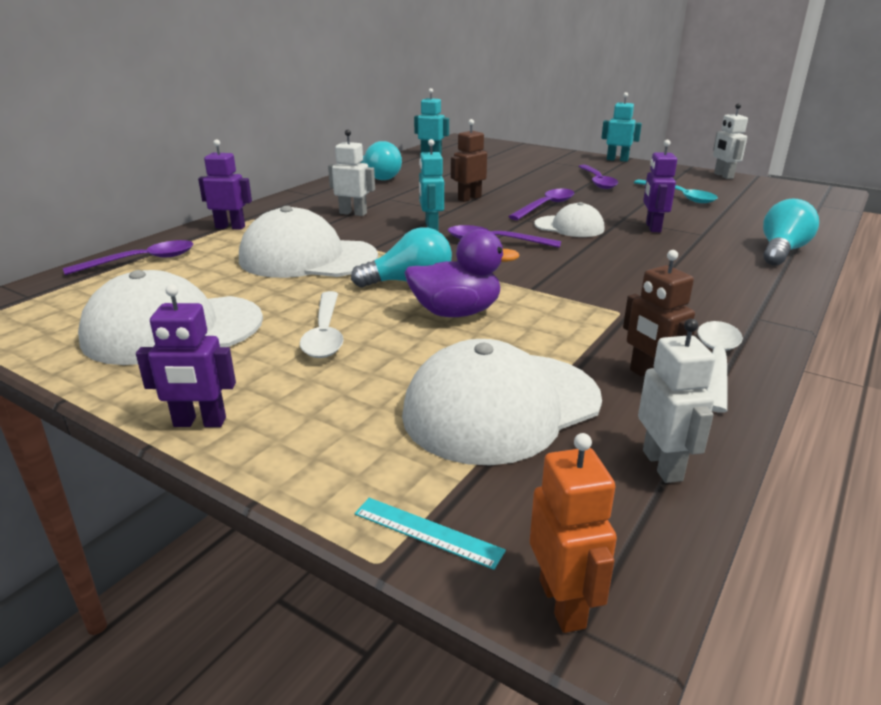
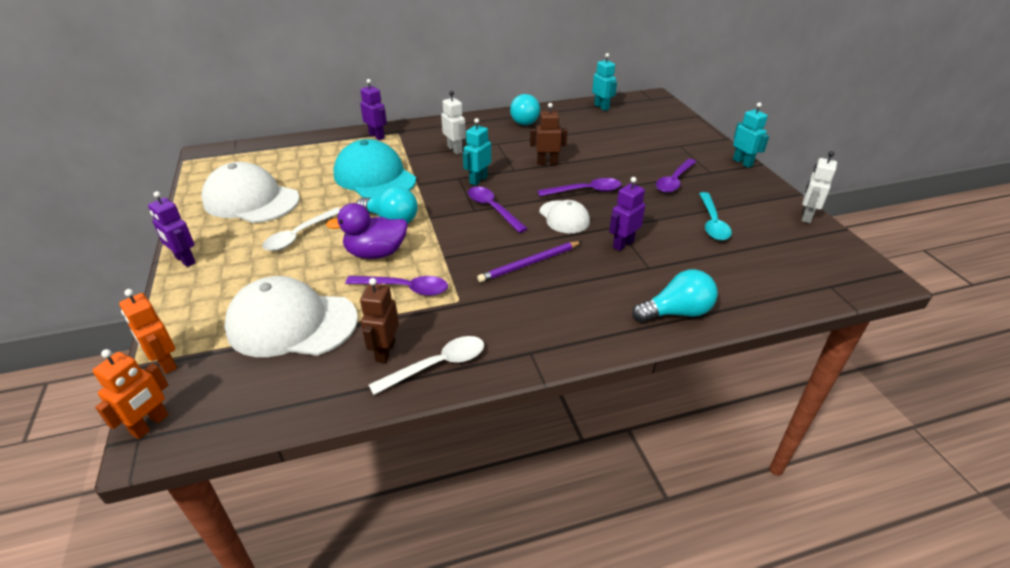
camera: 40 degrees right, 10 degrees up
purple spoon [63,240,193,275] -> purple spoon moved to [345,276,448,296]
white cap [239,206,378,278] -> turquoise cap [333,139,416,198]
turquoise ruler [355,498,506,570] -> orange robot [119,289,177,374]
purple duck [405,229,520,317] -> purple duck turned 135 degrees clockwise [326,203,408,259]
white robot [638,319,715,483] -> none
none -> purple pencil [477,241,582,282]

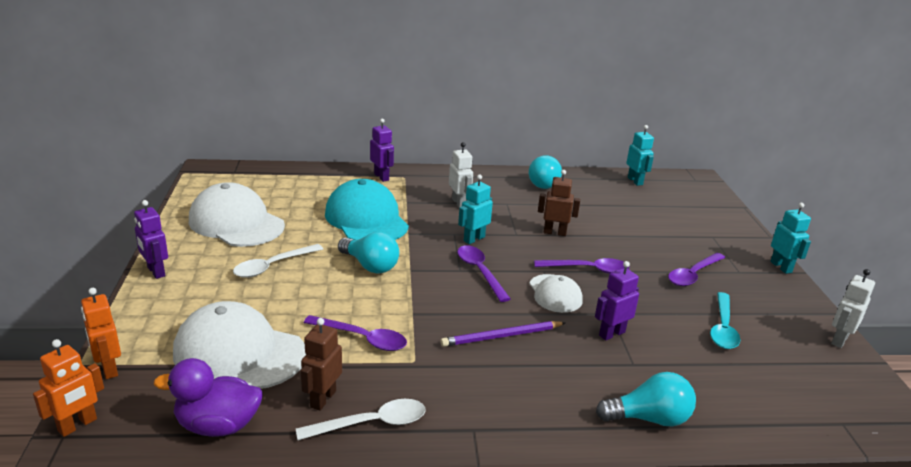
camera: 10 degrees right, 10 degrees down
purple duck [326,203,408,259] -> purple duck moved to [154,358,263,437]

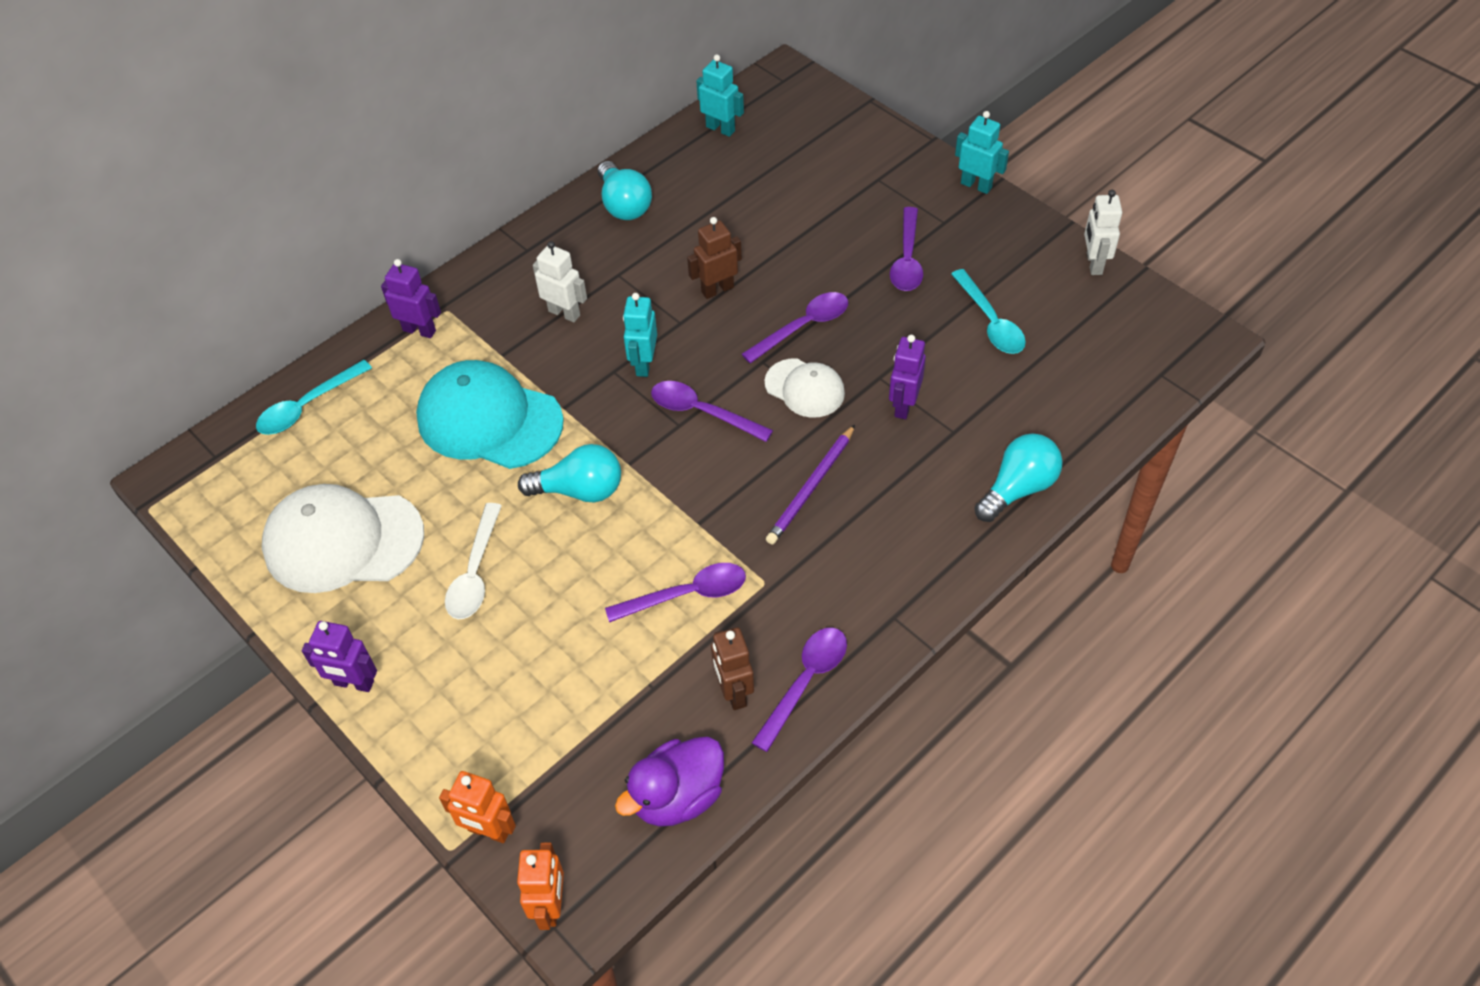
camera: 35 degrees left, 25 degrees up
white cap [173,301,306,389] -> none
white spoon [296,399,426,440] -> purple spoon [752,628,847,752]
none -> turquoise spoon [256,360,372,435]

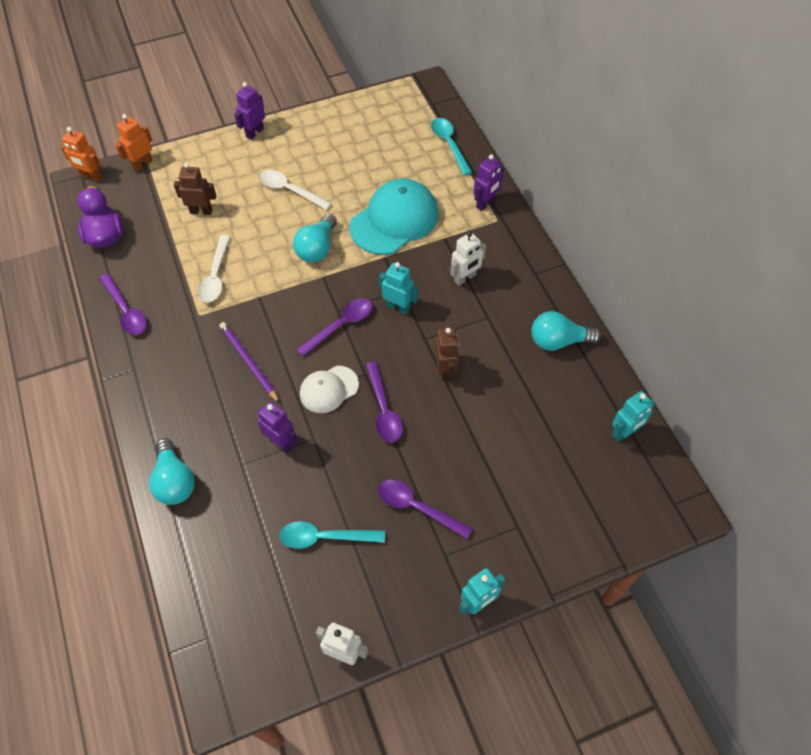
camera: 110 degrees right, 5 degrees up
white cap [262,484,424,593] -> none
purple spoon [605,563,746,623] -> white spoon [198,235,230,303]
brown robot [711,628,754,710] -> brown robot moved to [174,163,216,215]

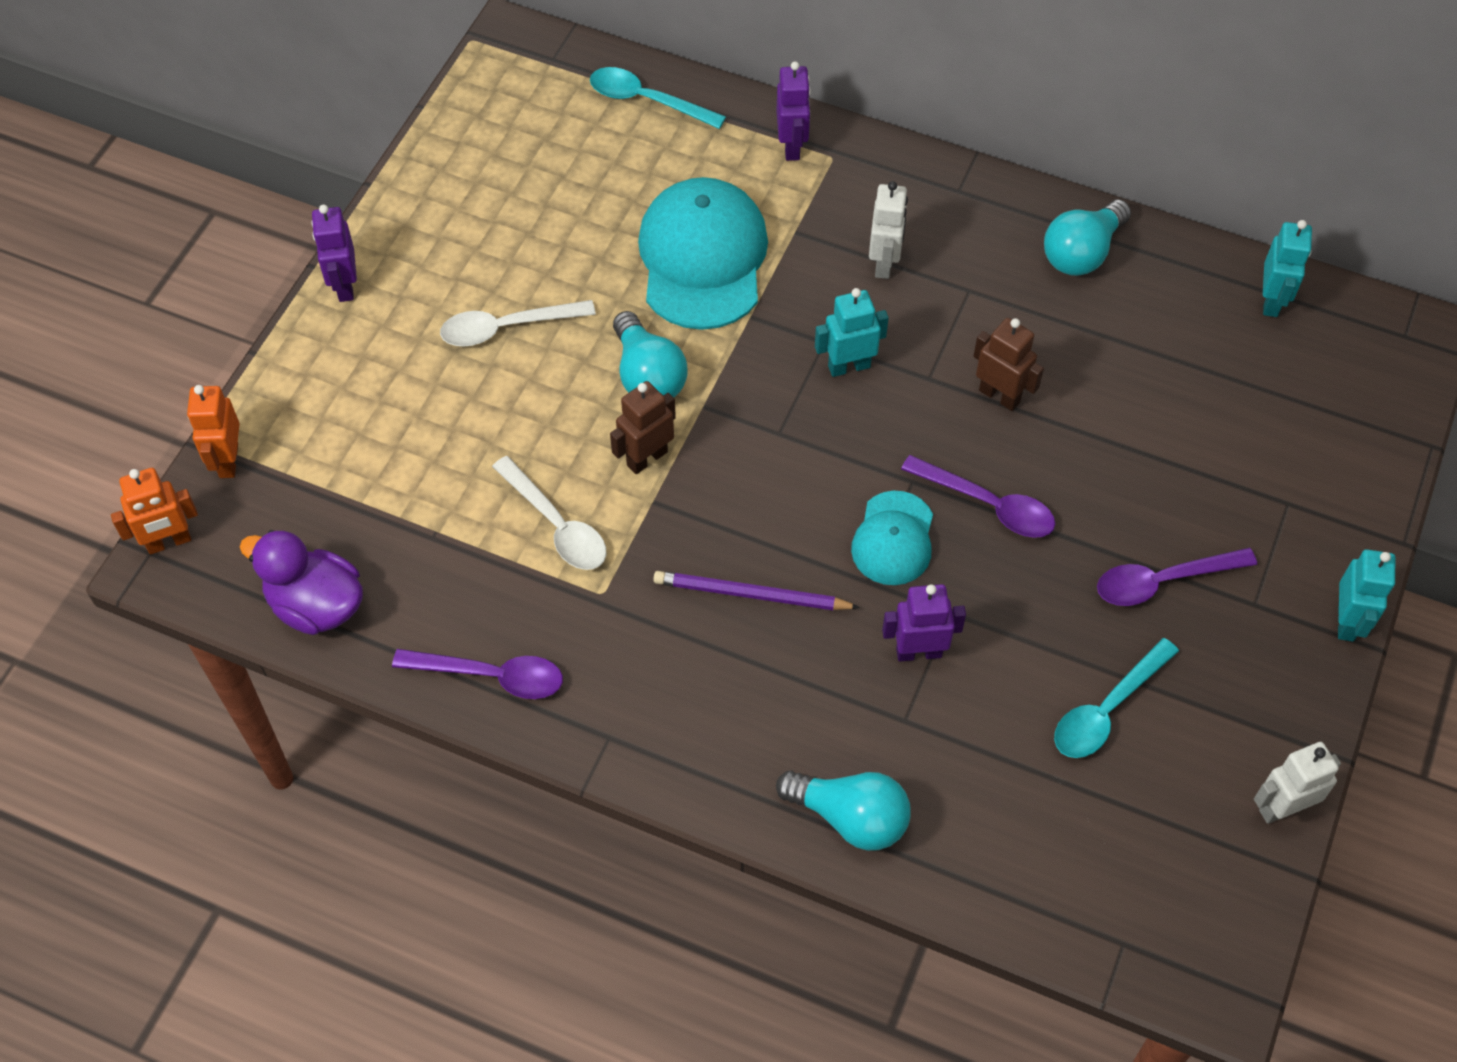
camera: 45 degrees left, 0 degrees up
brown robot [174,163,216,215] -> brown robot moved to [610,381,676,474]
purple spoon [296,298,373,357] -> none
white cap [300,366,359,413] -> turquoise cap [851,491,933,585]

